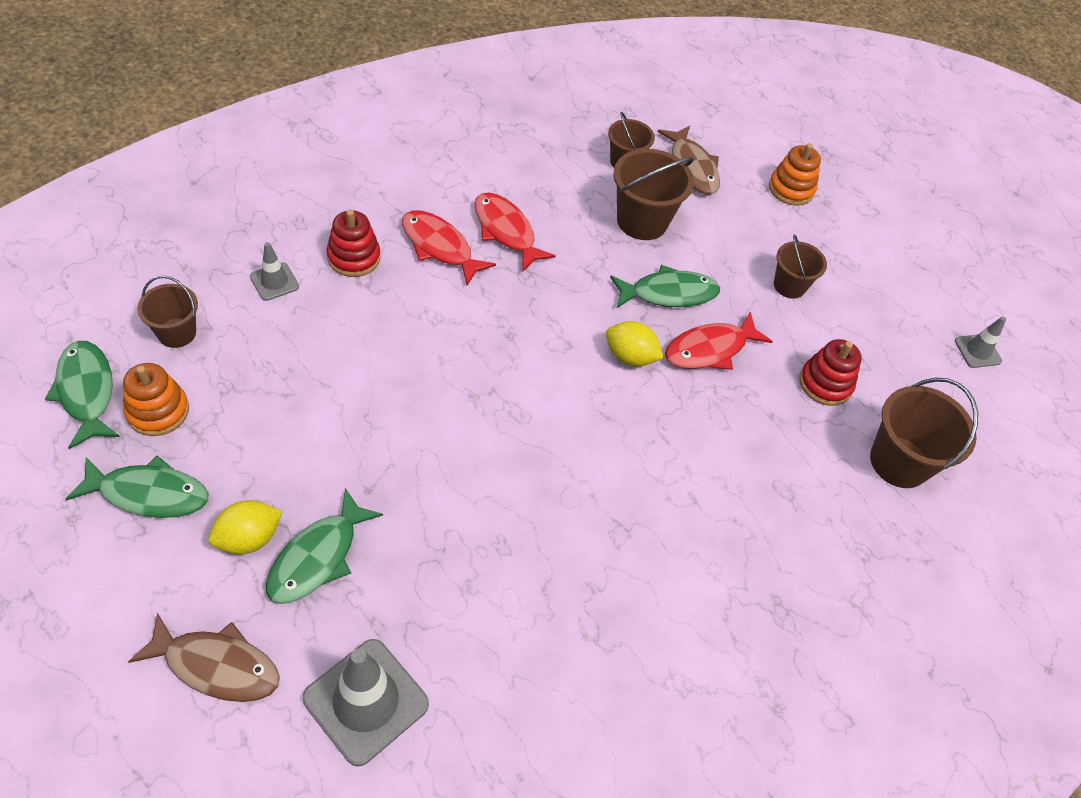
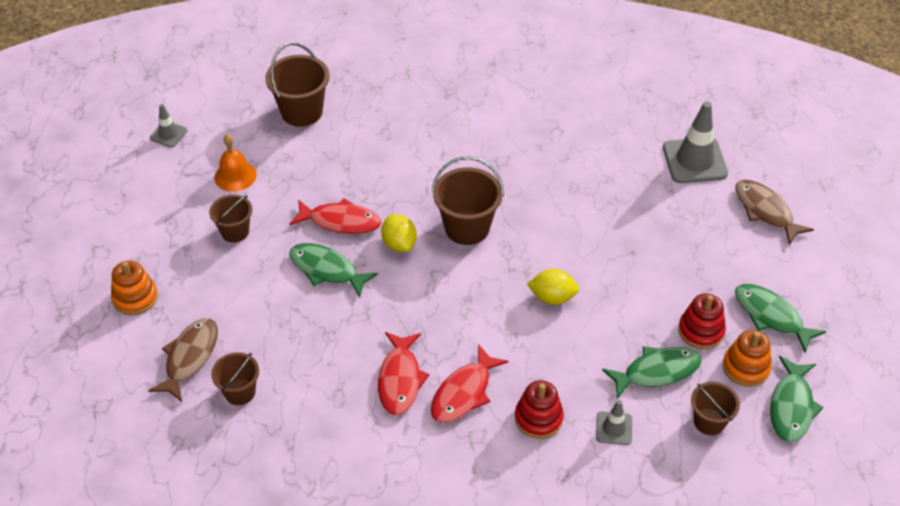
camera: 135 degrees left, 5 degrees down
yellow lemon [208,500,283,554] -> yellow lemon moved to [527,269,579,305]
green fish [266,488,383,604] -> green fish moved to [602,346,702,399]
red fish [402,210,496,286] -> red fish turned 45 degrees clockwise [431,344,508,423]
brown bucket [613,149,694,240] -> brown bucket moved to [432,156,504,245]
red stacking toy [799,339,862,406] -> red stacking toy moved to [678,293,726,349]
none -> orange bell [214,134,257,192]

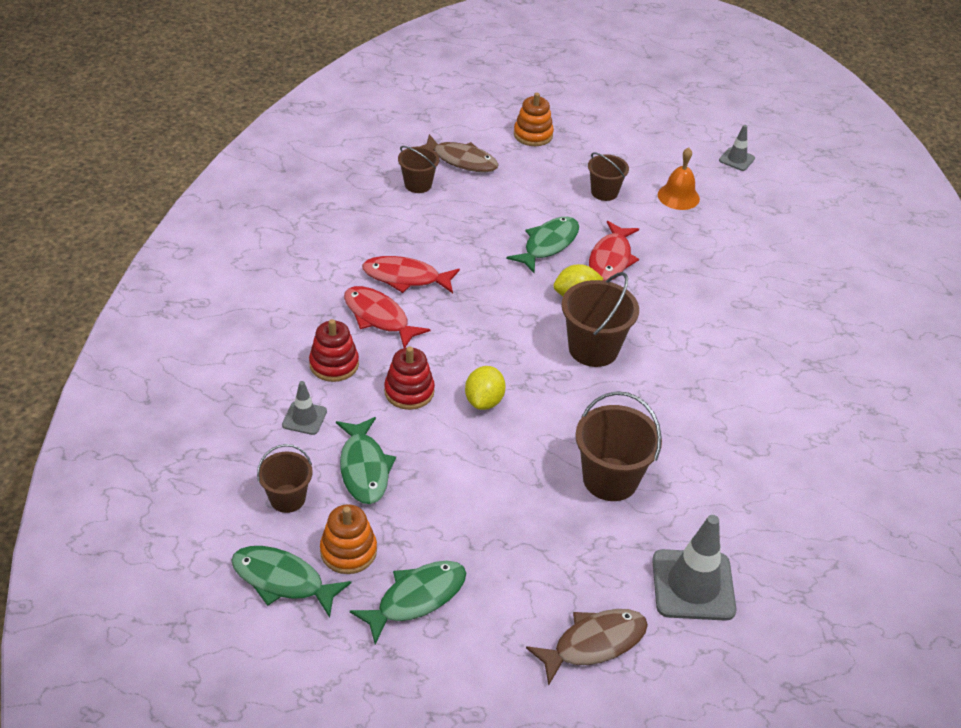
camera: 95 degrees right, 5 degrees down
brown bucket [265,42,330,127] -> brown bucket moved to [575,391,662,501]
red stacking toy [678,293,726,349] -> red stacking toy moved to [384,346,435,410]

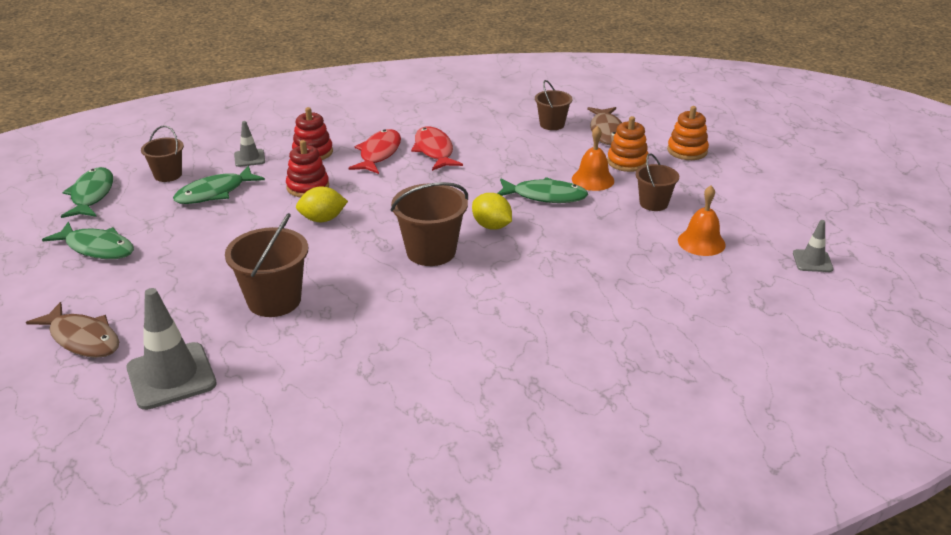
camera: 65 degrees right, 10 degrees down
orange stacking toy [320,504,377,574] -> orange stacking toy moved to [607,116,649,172]
red fish [589,221,639,281] -> none
none -> orange bell [572,126,614,191]

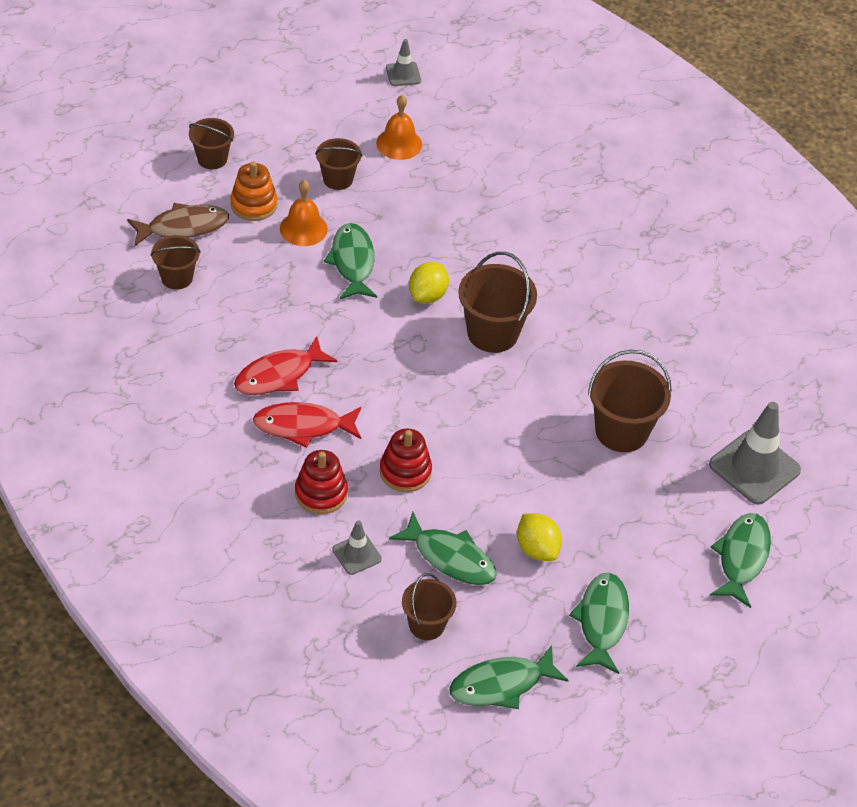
camera: 110 degrees left, 15 degrees up
brown fish [26,302,119,358] -> green fish [710,513,771,608]
yellow lemon [296,186,348,222] -> yellow lemon moved to [517,513,562,561]
orange stacking toy [667,106,709,160] -> brown bucket [189,118,234,169]

